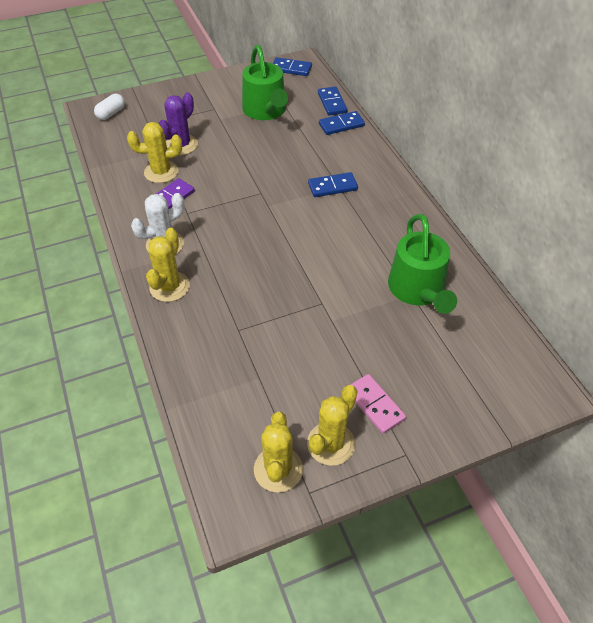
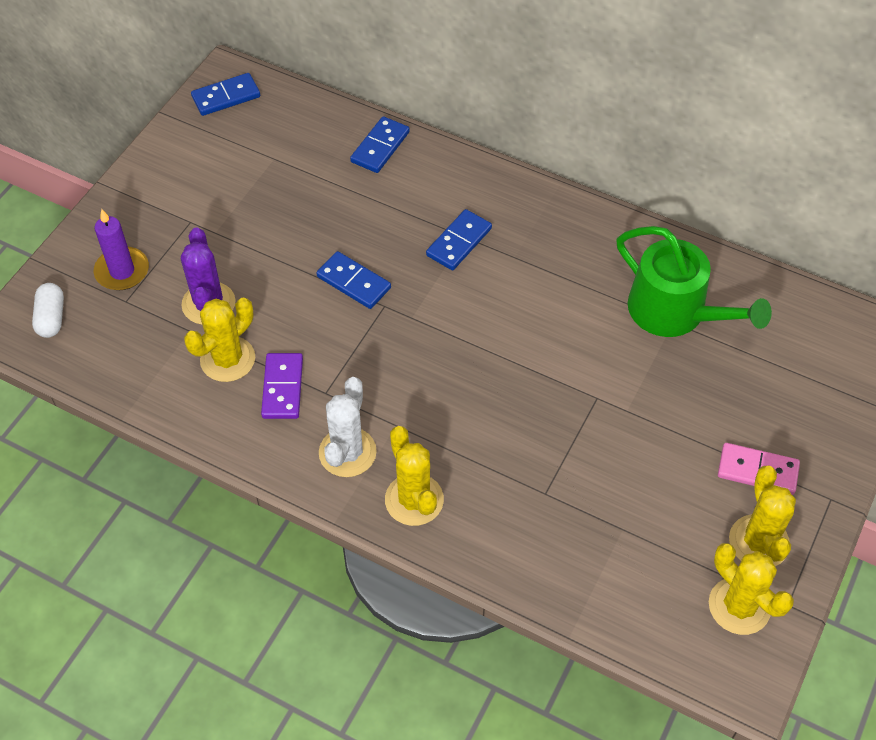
camera: 40 degrees left, 5 degrees up
green watering can [242,45,288,120] -> none
blue domino [318,86,347,115] -> blue domino moved to [316,251,391,309]
none -> purple candle [94,209,149,290]

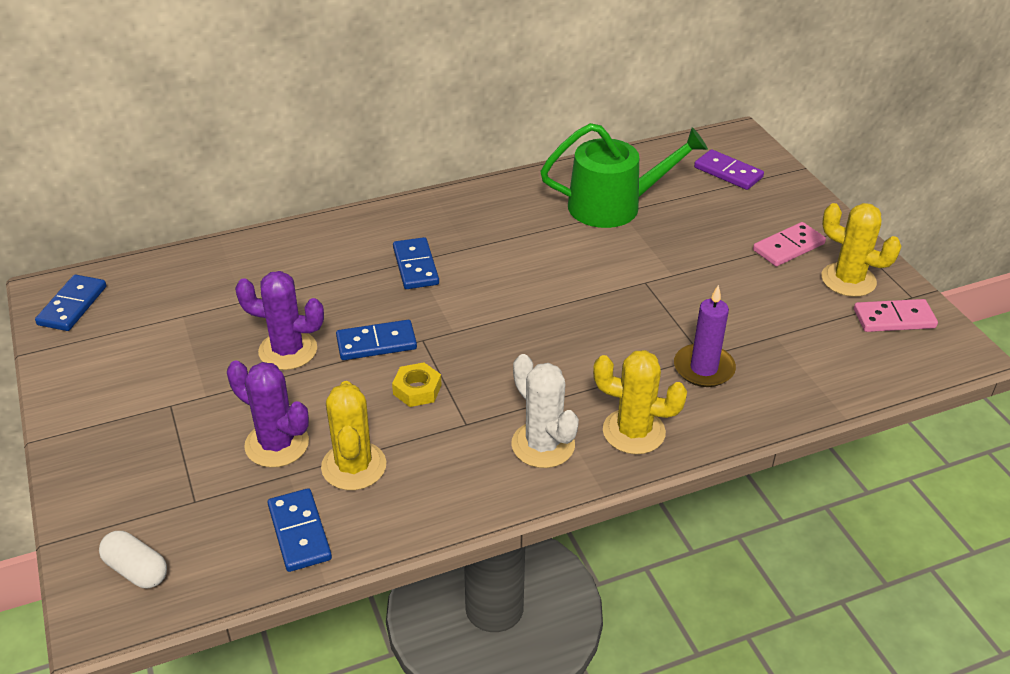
camera: 50 degrees left, 15 degrees down
purple candle [94,209,149,290] -> purple candle moved to [674,285,736,387]
purple domino [261,353,303,419] -> purple domino moved to [694,149,764,190]
blue domino [350,116,410,173] -> blue domino moved to [268,488,332,572]
yellow cactus [709,543,794,635] -> pink domino [854,299,938,332]
none -> purple cactus [235,271,324,370]
none -> yellow nut [392,362,442,407]

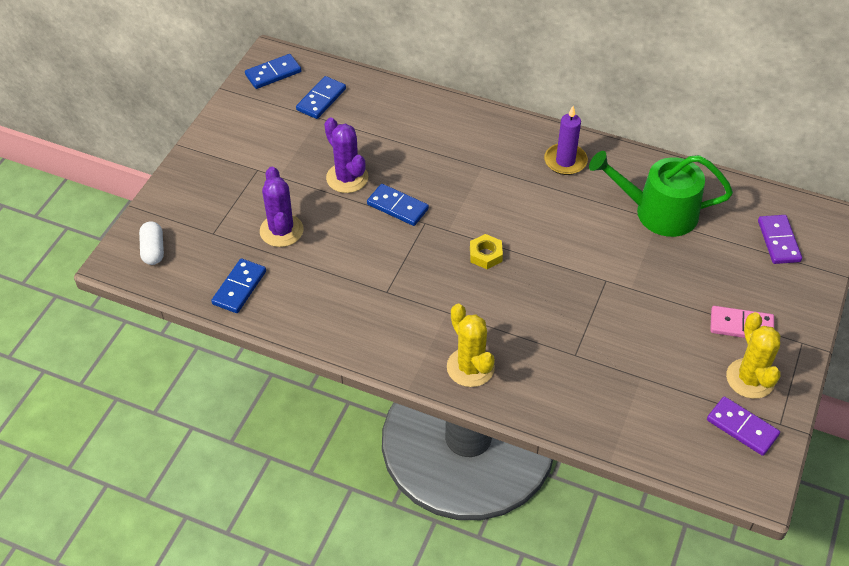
camera: 45 degrees right, 10 degrees up
yellow cactus [321,381,387,490] -> none
yellow nut [392,362,442,407] -> yellow nut moved to [470,234,503,269]
blue domino [393,237,439,289] -> blue domino moved to [296,76,346,119]
white cactus [511,354,579,468] -> none
green watering can [540,123,708,228] -> green watering can turned 150 degrees clockwise [589,151,733,237]
purple candle [674,285,736,387] -> purple candle moved to [544,106,588,175]
pink domino [854,299,938,332] -> purple domino [707,396,780,456]

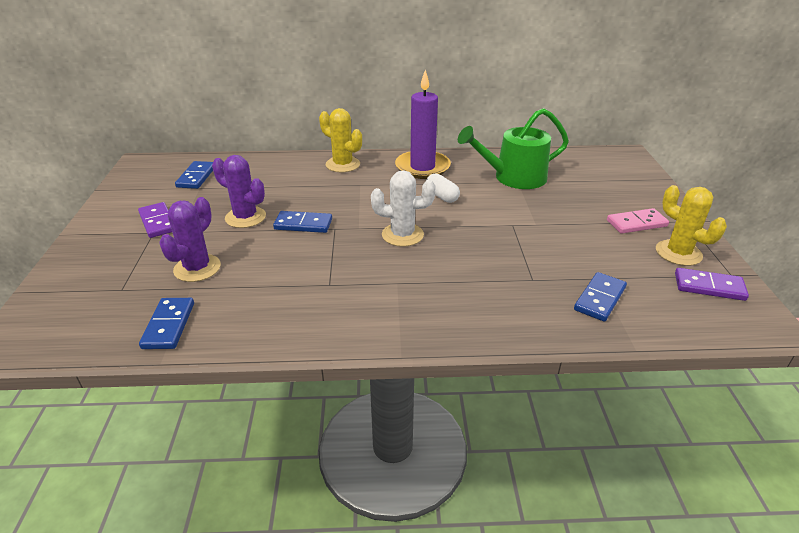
camera: 25 degrees left, 15 degrees down
white capsule [139,221,164,265] -> white capsule moved to [426,174,460,203]
blue domino [245,54,301,89] -> blue domino moved to [574,272,627,322]
purple cactus [260,167,304,247] -> purple cactus turned 60 degrees clockwise [159,197,221,282]
yellow cactus [447,304,495,387] -> yellow cactus moved to [319,108,362,172]
yellow nut [470,234,503,269] -> white cactus [371,170,435,247]
purple candle [544,106,588,175] -> purple candle [395,69,451,179], size x1.53
purple domino [758,215,802,264] -> purple domino moved to [138,202,172,238]

